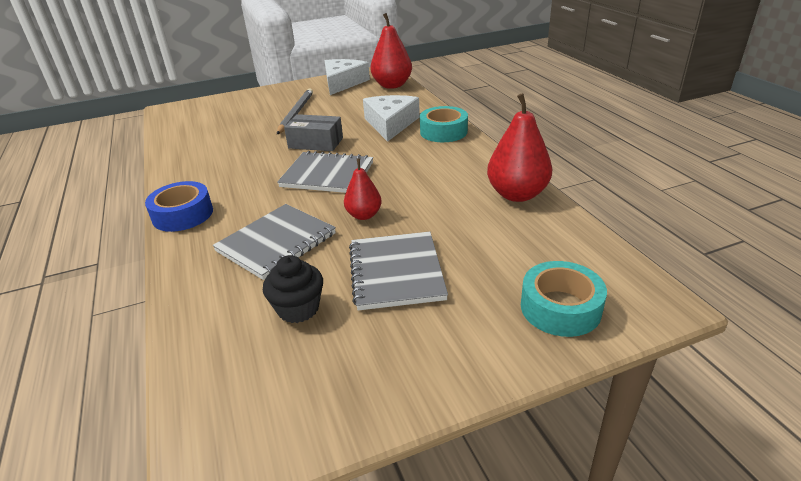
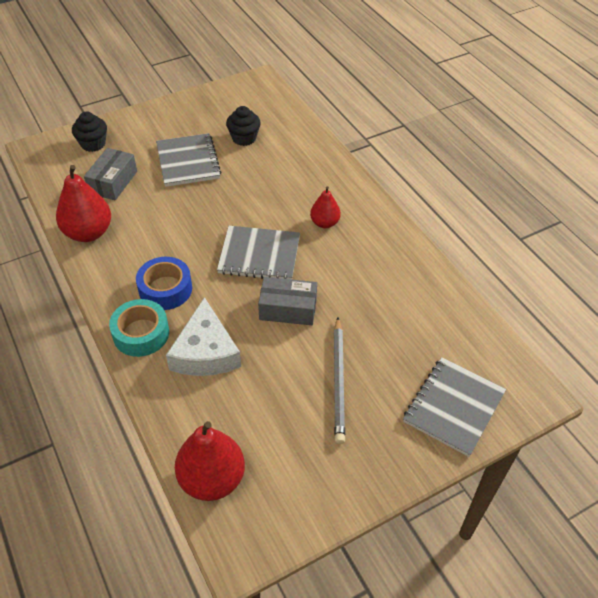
camera: 170 degrees right, 15 degrees up
blue tape [145,181,213,232] -> blue tape moved to [136,257,192,310]
grey notebook [213,204,336,280] -> grey notebook moved to [403,357,506,457]
white cheese [325,59,370,95] -> none
red pear [344,158,382,220] -> red pear moved to [310,186,341,228]
turquoise tape [521,261,607,337] -> black cupcake [72,112,107,152]
none -> grey box [84,148,137,200]

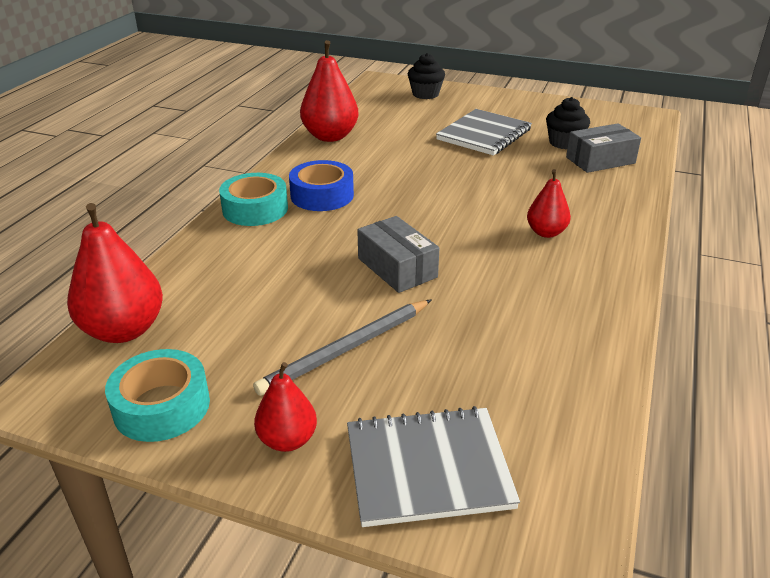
camera: 50 degrees right, 15 degrees down
grey box [84,148,137,200] -> grey box moved to [566,123,641,173]
white cheese [166,297,241,376] -> none
grey notebook [217,226,300,280] -> none
none -> turquoise tape [105,349,210,442]
none -> red pear [254,362,317,452]

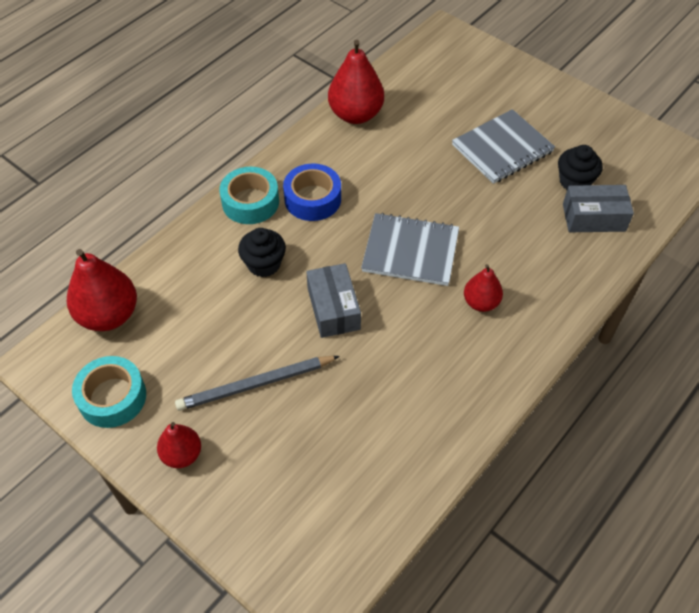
camera: 20 degrees right, 20 degrees up
grey notebook [347,406,520,527] -> grey notebook moved to [361,213,459,286]
black cupcake [408,53,445,99] -> black cupcake moved to [238,228,286,277]

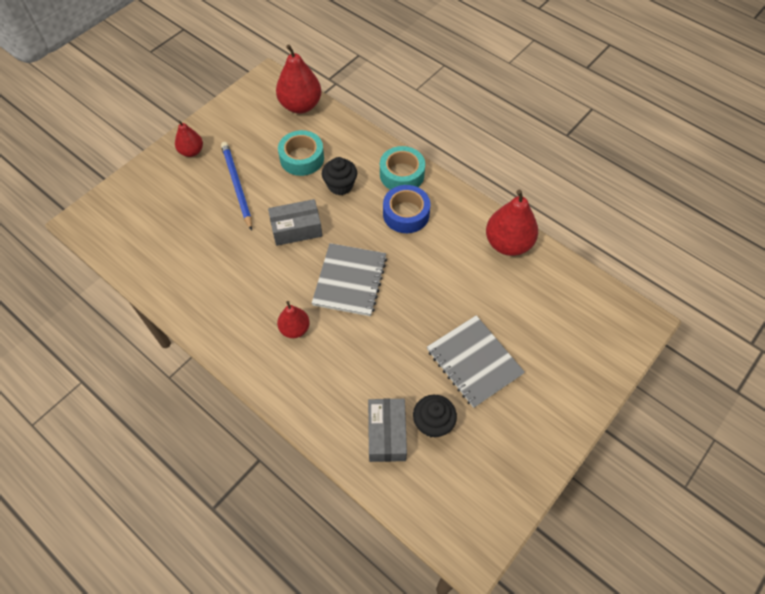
camera: 90 degrees right, 5 degrees up
turquoise tape [72,356,146,428] -> turquoise tape moved to [278,130,324,176]
grey pencil [175,356,340,411] -> blue pencil [221,142,252,231]

